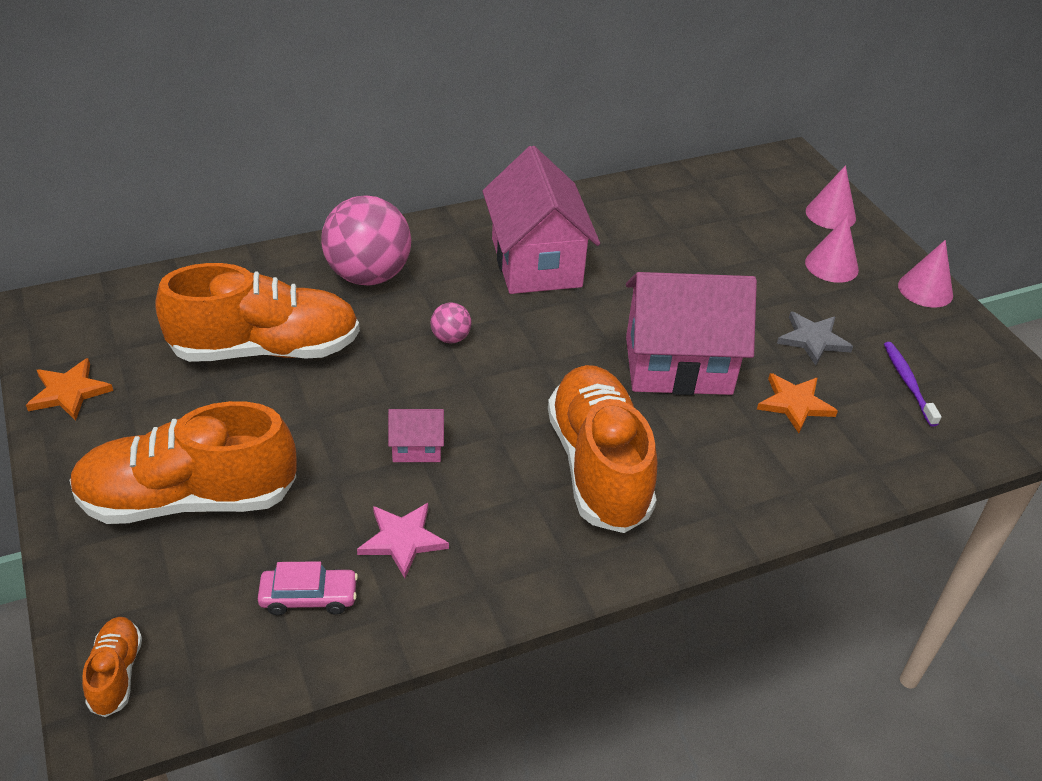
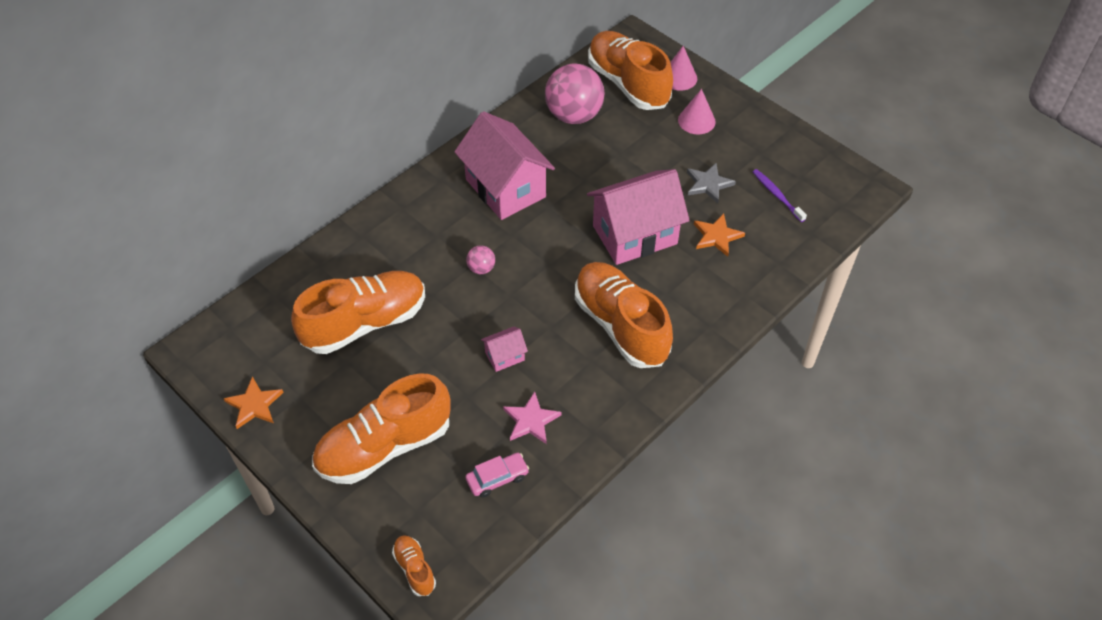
camera: 20 degrees left, 10 degrees up
pink ball [321,196,411,286] -> pink ball moved to [545,63,604,124]
pink cone [898,240,953,308] -> none
none -> orange shoe [588,31,673,110]

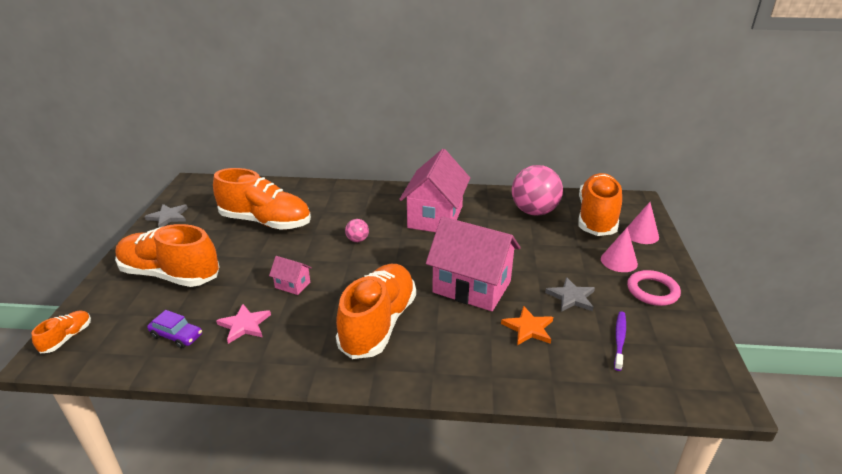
camera: 50 degrees right, 20 degrees down
orange star [224,376,284,429] -> grey star [145,204,188,227]
pink car [465,453,529,498] -> purple car [147,310,202,349]
none -> pink ring [627,270,681,306]

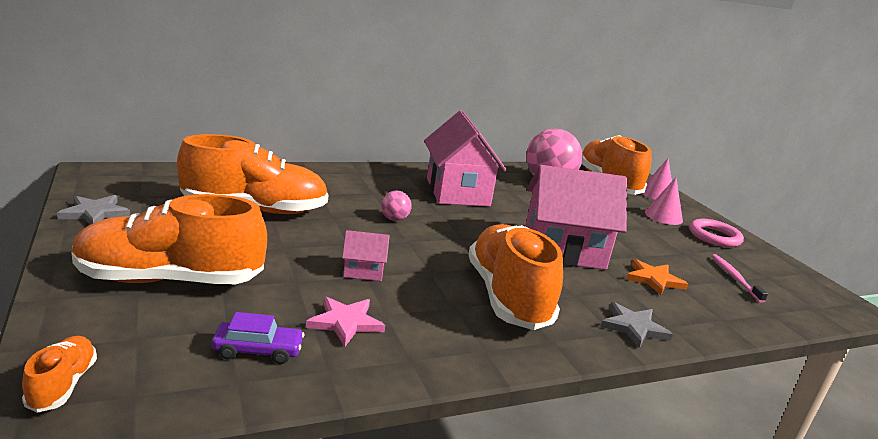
camera: 30 degrees left, 10 degrees down
grey star [545,277,595,312] -> grey star moved to [600,302,673,348]
purple toothbrush [614,311,626,371] -> pink toothbrush [711,254,768,303]

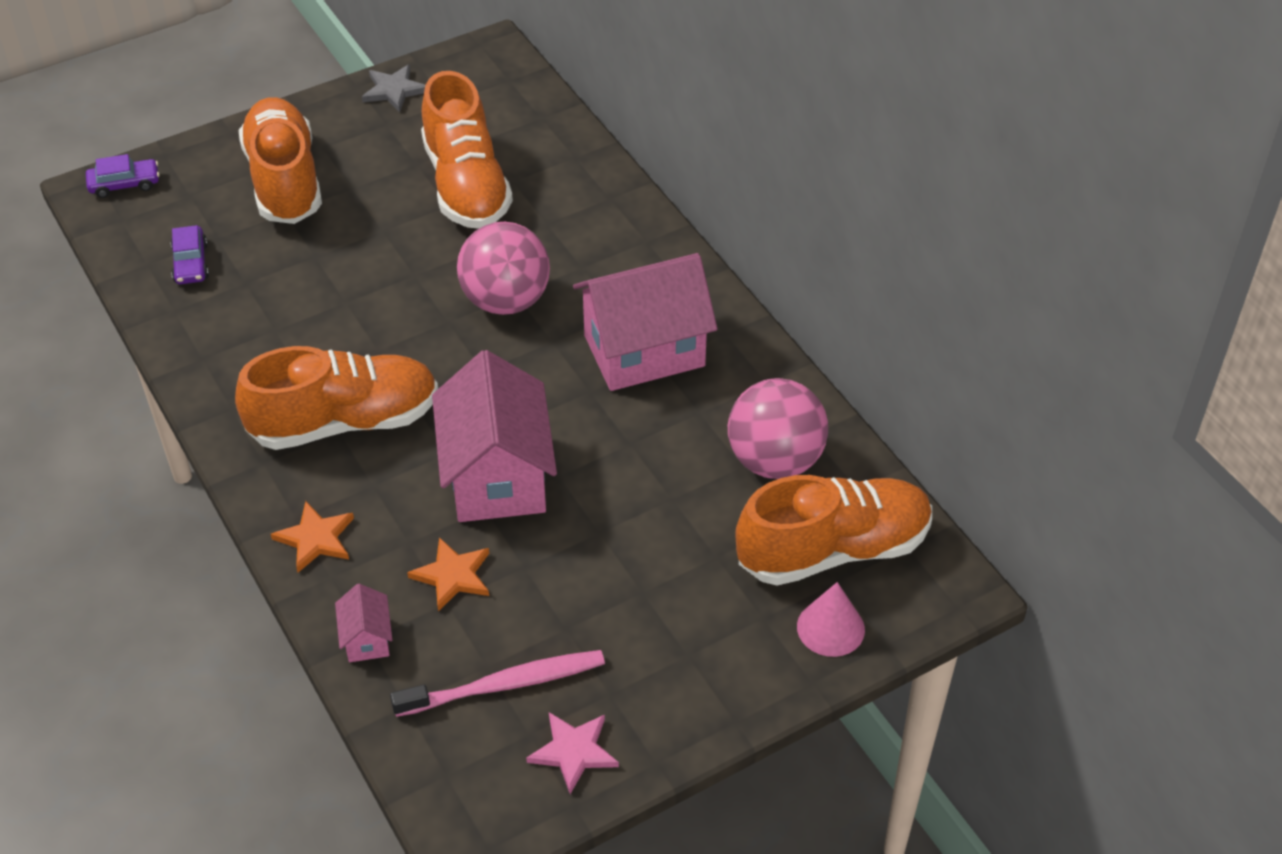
camera: 85 degrees right, 25 degrees up
orange shoe [22,336,97,413] -> purple car [86,154,160,198]
pink star [306,297,385,347] -> pink star moved to [526,712,619,794]
pink house [342,230,390,281] -> pink house moved to [335,584,392,662]
pink ball [381,190,412,221] -> pink ball [457,222,550,315], size x2.27
grey star [600,302,673,348] -> orange star [271,501,354,572]
pink cone [645,177,683,225] -> none
pink ring [690,219,744,247] -> none
pink toothbrush [711,254,768,303] -> pink toothbrush [390,650,605,717], size x1.57

